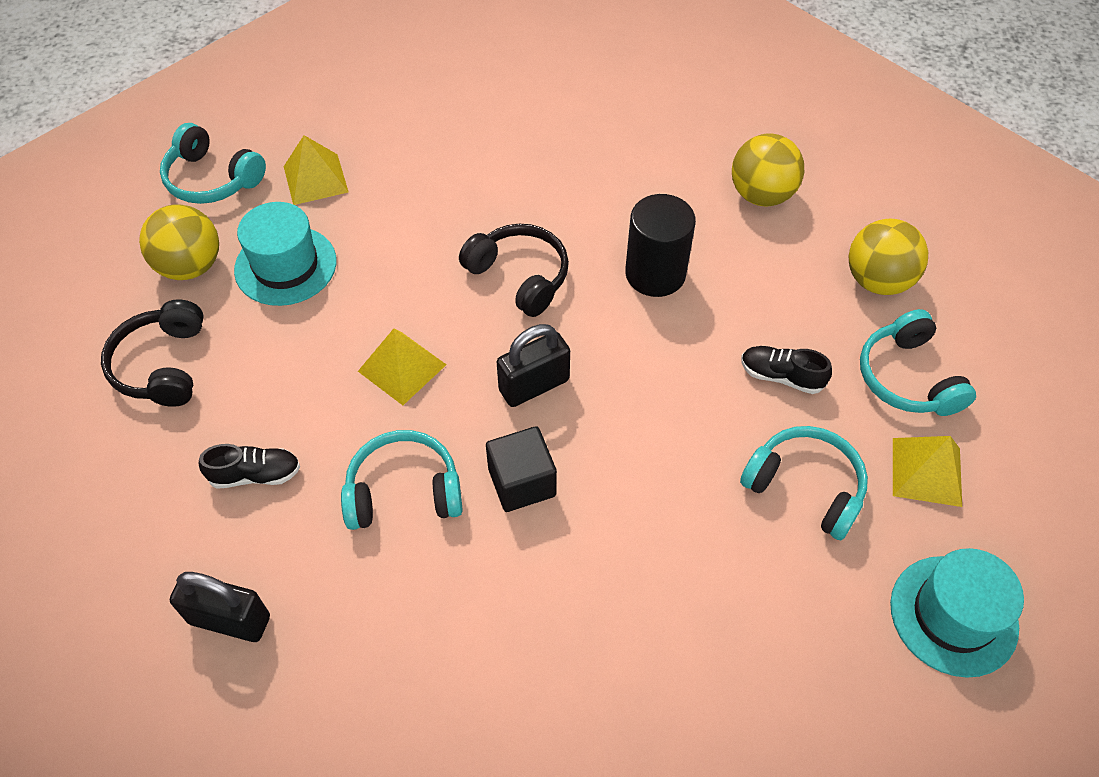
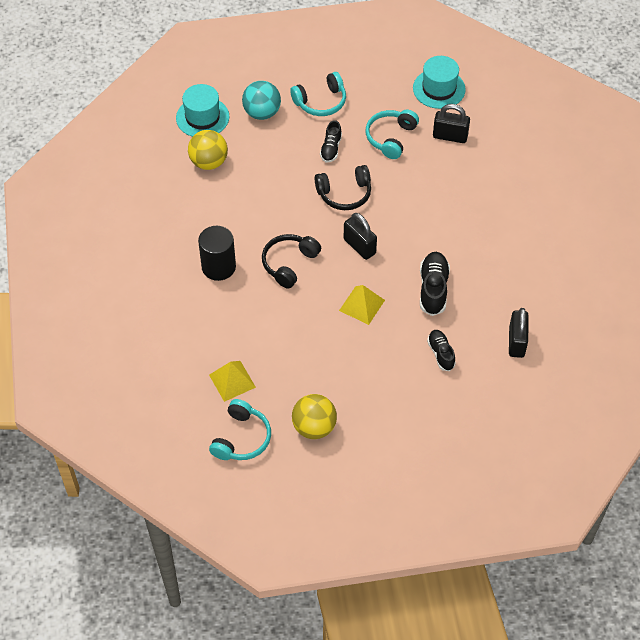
camera: 100 degrees left, 0 degrees up
black headphones [101,299,204,407] -> black headphones moved to [315,165,371,210]
turquoise hat [234,202,337,306] -> turquoise hat moved to [176,84,229,137]
turquoise headphones [341,430,463,530] -> black shoe [420,252,450,316]
black cube [486,426,557,512] -> none
black cylinder [625,194,696,297] -> black cylinder moved to [198,226,236,281]
yellow ball [849,219,928,295] -> turquoise ball [242,81,281,120]
yellow pyramid [893,436,962,507] -> none
none -> black padlock [433,104,470,143]

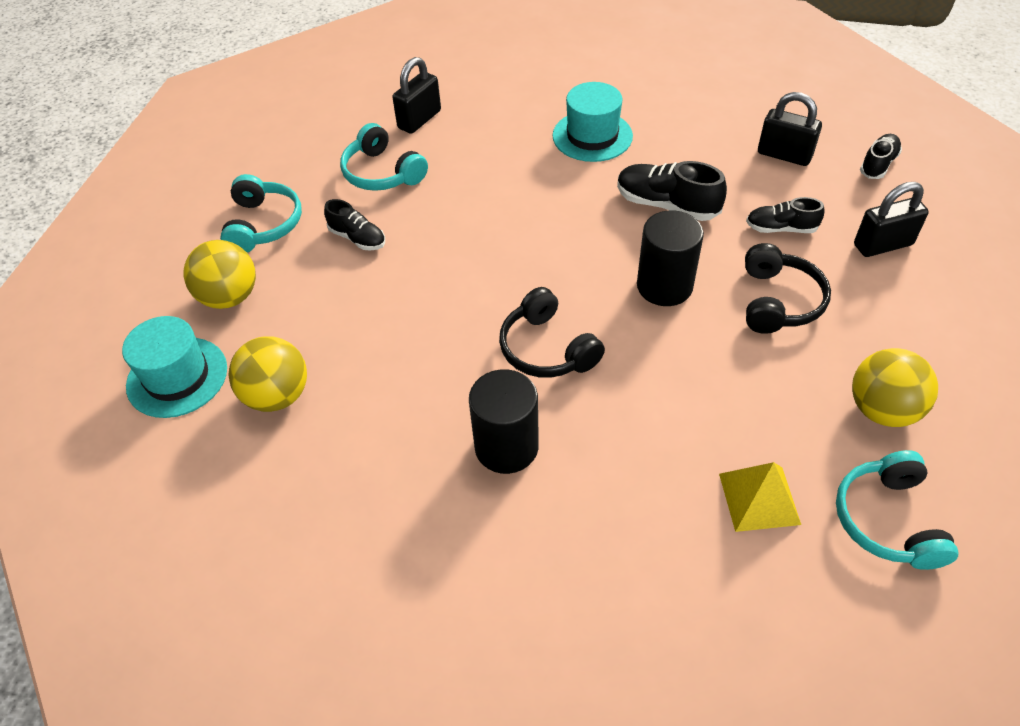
camera: 65 degrees left, 5 degrees down
turquoise headphones [209,399,271,460] -> turquoise headphones turned 135 degrees counterclockwise [836,450,958,570]
turquoise ball [242,81,281,120] -> yellow ball [184,240,256,309]
black headphones [315,165,371,210] -> black headphones moved to [745,243,831,334]
yellow pyramid [339,285,385,325] -> black cylinder [637,210,704,306]
black padlock [344,213,377,260] -> black padlock moved to [854,182,929,257]
turquoise hat [413,56,466,109] -> turquoise hat moved to [552,82,633,162]
none -> black shoe [860,134,902,179]

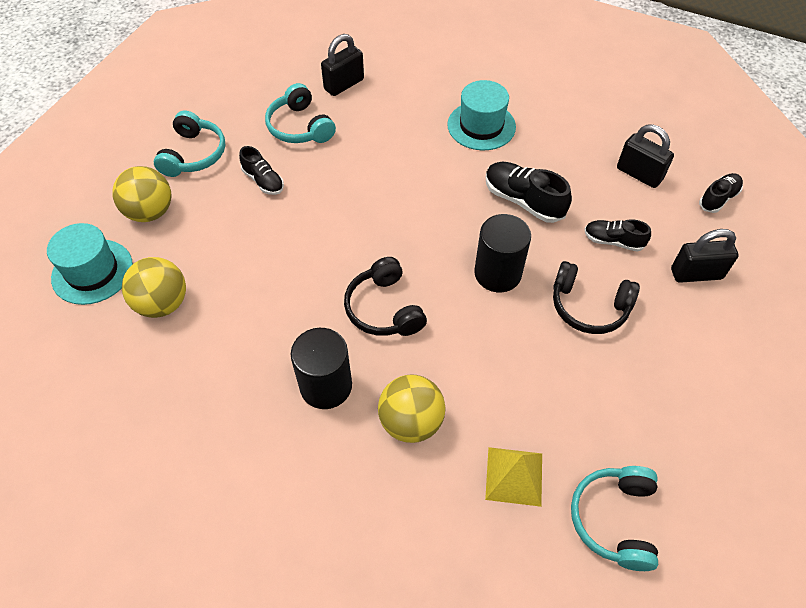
camera: 10 degrees right, 5 degrees up
black headphones [745,243,831,334] -> black headphones turned 90 degrees clockwise [553,261,640,334]
yellow ball [852,348,938,427] -> yellow ball moved to [378,374,446,443]

